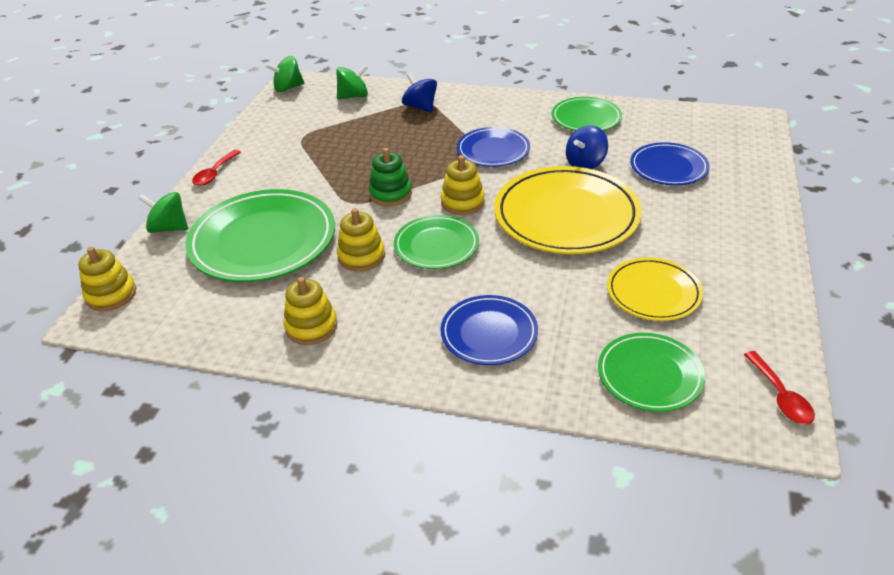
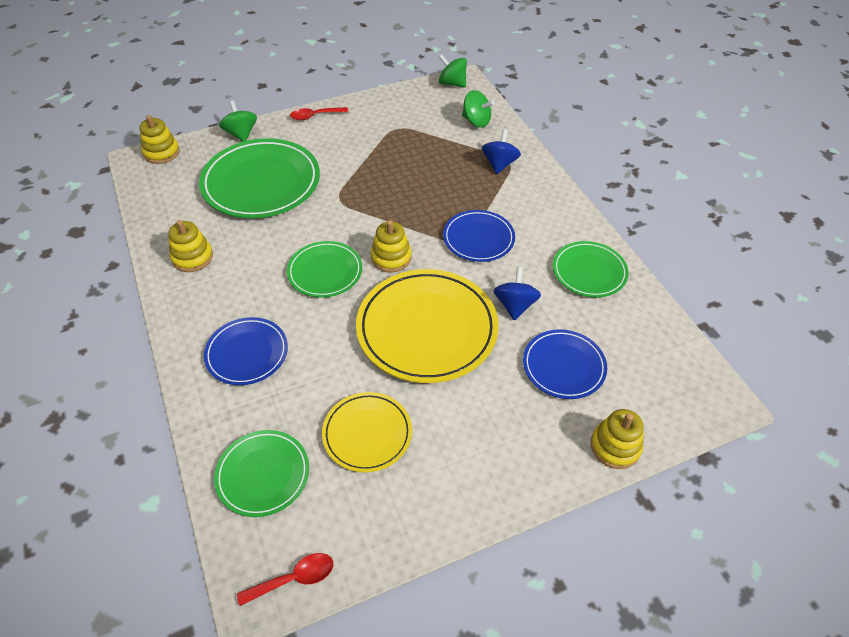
camera: 50 degrees right, 10 degrees up
yellow stacking toy [337,208,385,271] -> yellow stacking toy moved to [591,409,644,469]
green stacking toy [368,148,412,206] -> none
blue spinning top [566,125,608,169] -> blue spinning top turned 90 degrees clockwise [493,267,541,320]
red spoon [744,351,815,424] -> red spoon turned 150 degrees counterclockwise [237,553,333,606]

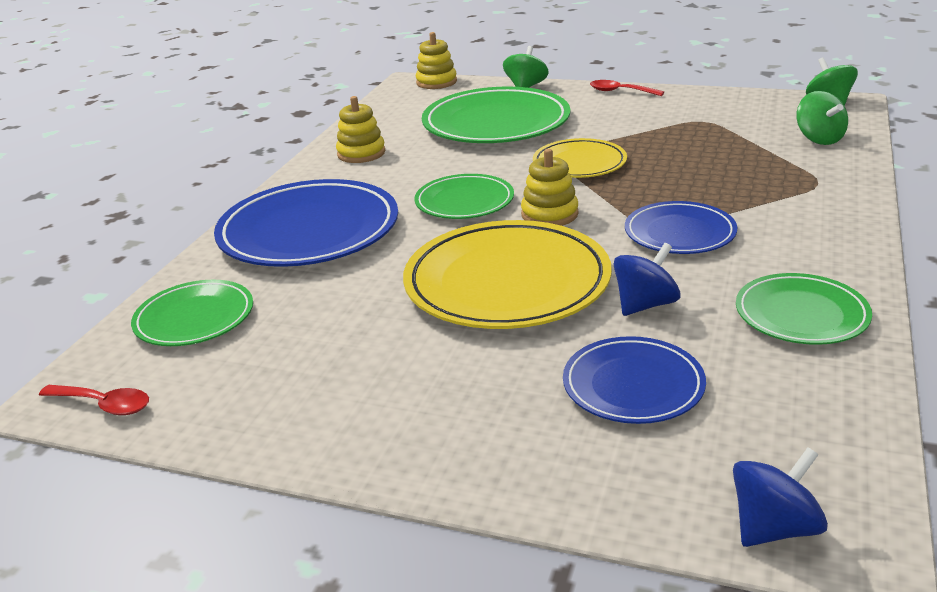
camera: 45 degrees right, 20 degrees down
blue plate [204,317,288,385] -> blue plate [214,179,398,267], size x1.76
yellow plate [322,392,412,472] -> yellow plate moved to [533,138,627,178]
blue spinning top [482,130,521,174] -> blue spinning top moved to [733,447,828,547]
yellow stacking toy [591,409,644,469] -> none

